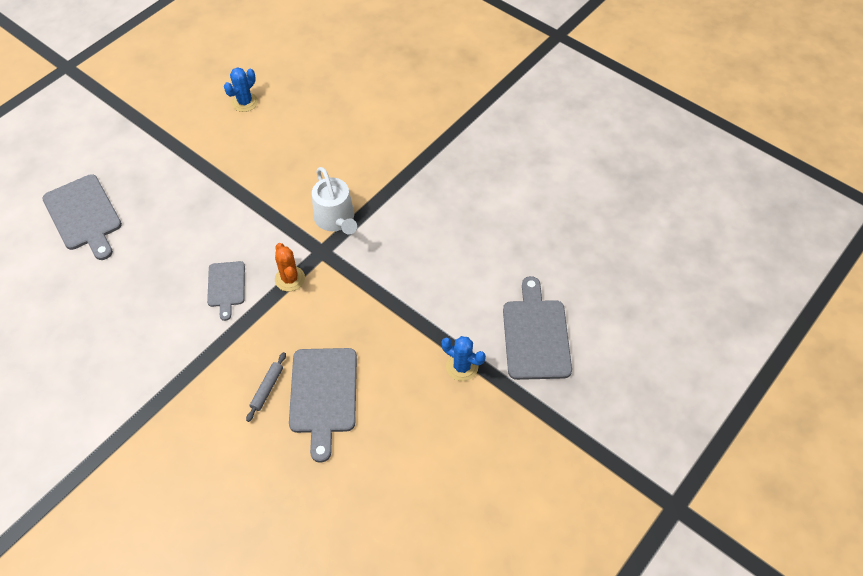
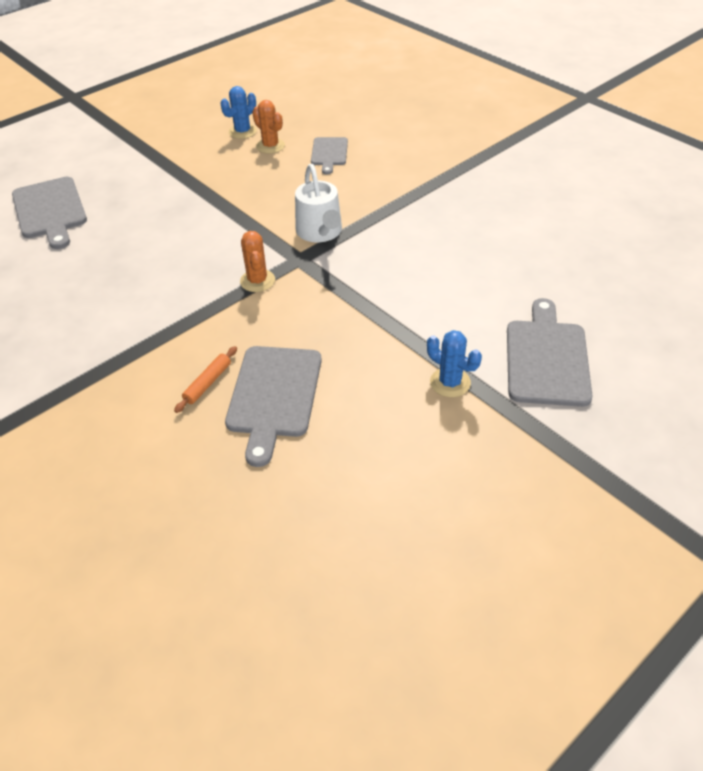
camera: 10 degrees right, 10 degrees down
grey cutting board [207,261,245,321] -> grey cutting board moved to [311,137,348,174]
grey rolling pin [246,352,286,422] -> orange rolling pin [174,346,237,413]
none -> orange cactus [252,100,285,154]

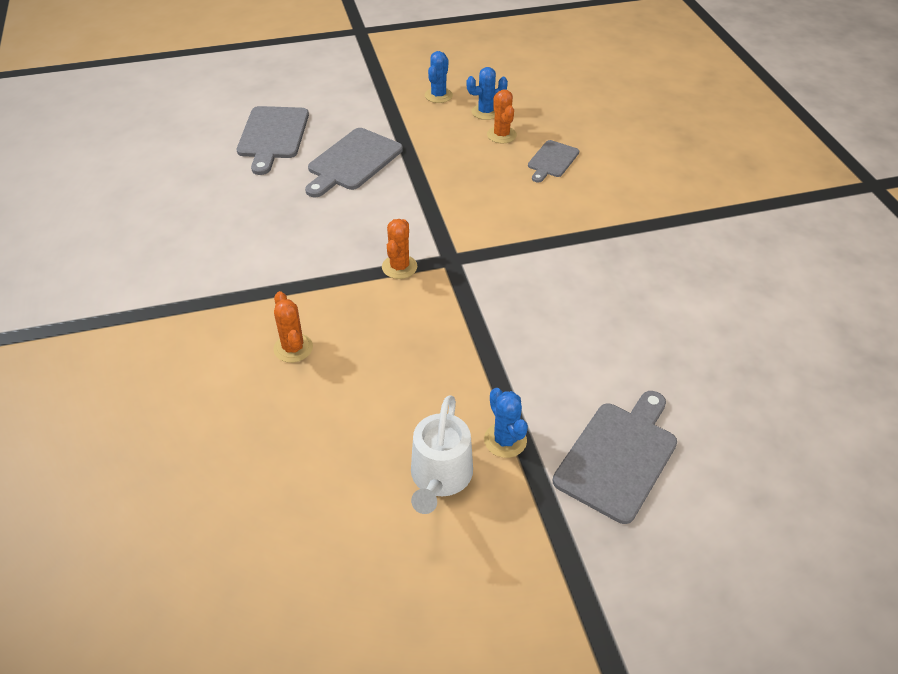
camera: 25 degrees right, 0 degrees up
orange rolling pin [174,346,237,413] -> orange cactus [273,291,313,363]
grey cutting board [225,346,322,467] -> grey cutting board moved to [305,128,403,197]
white watering can [295,164,342,242] -> white watering can moved to [411,395,473,514]
none -> blue cactus [425,51,453,103]

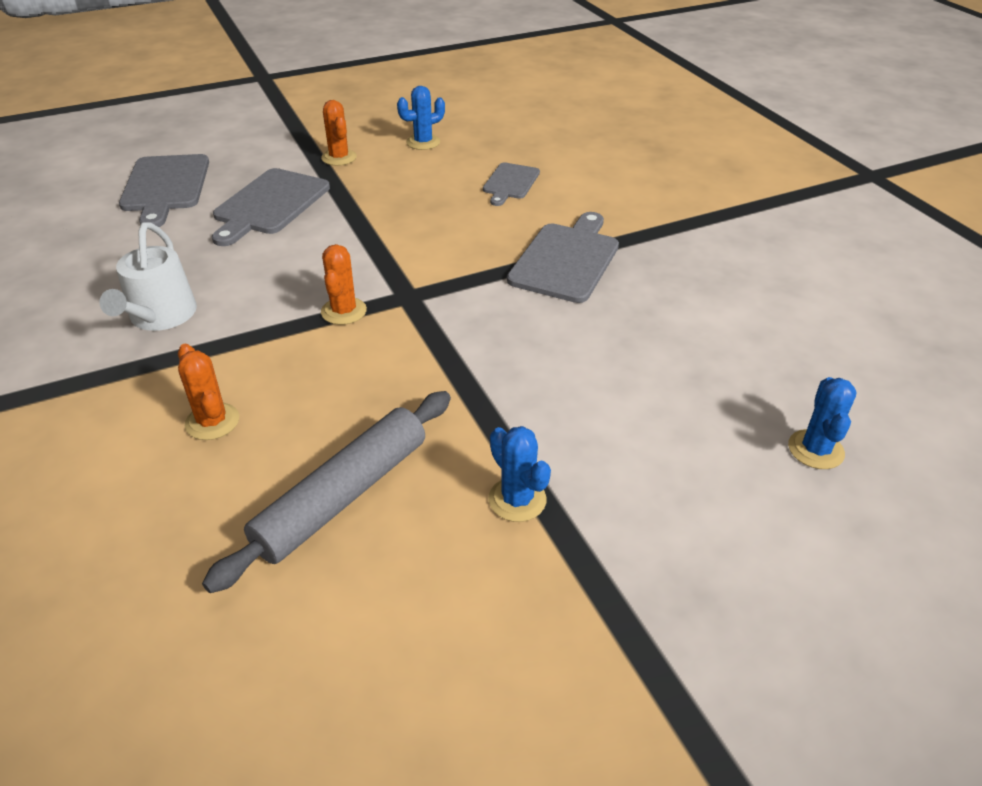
camera: 10 degrees left, 5 degrees down
white watering can [411,395,473,514] -> white watering can moved to [99,222,197,331]
blue cactus [425,51,453,103] -> blue cactus moved to [788,377,857,469]
orange cactus [487,89,517,144] -> orange cactus moved to [321,100,357,166]
grey cutting board [553,391,677,524] -> grey cutting board moved to [507,212,619,303]
none -> grey rolling pin [202,391,451,593]

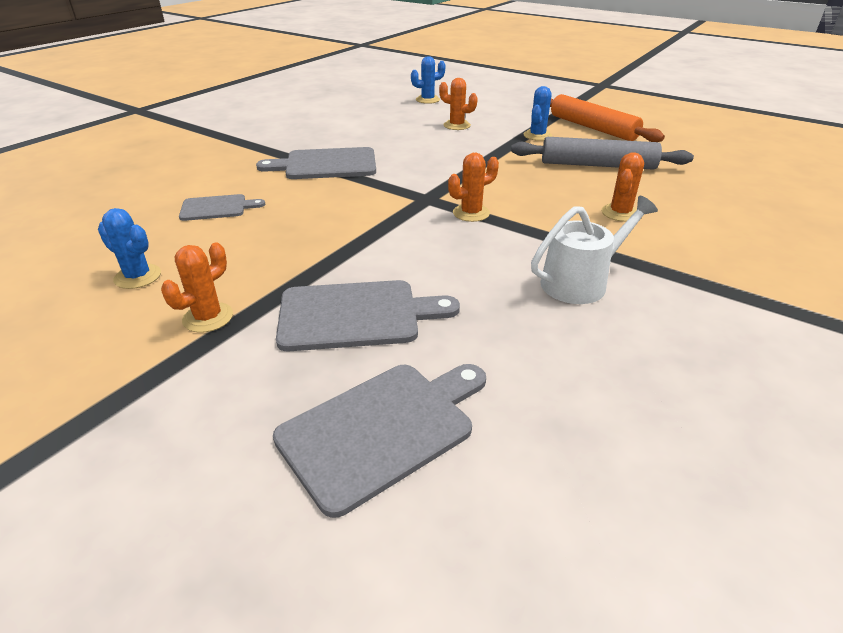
camera: 120 degrees left, 5 degrees down
none -> orange cactus [439,78,478,130]
none -> orange rolling pin [550,94,665,142]

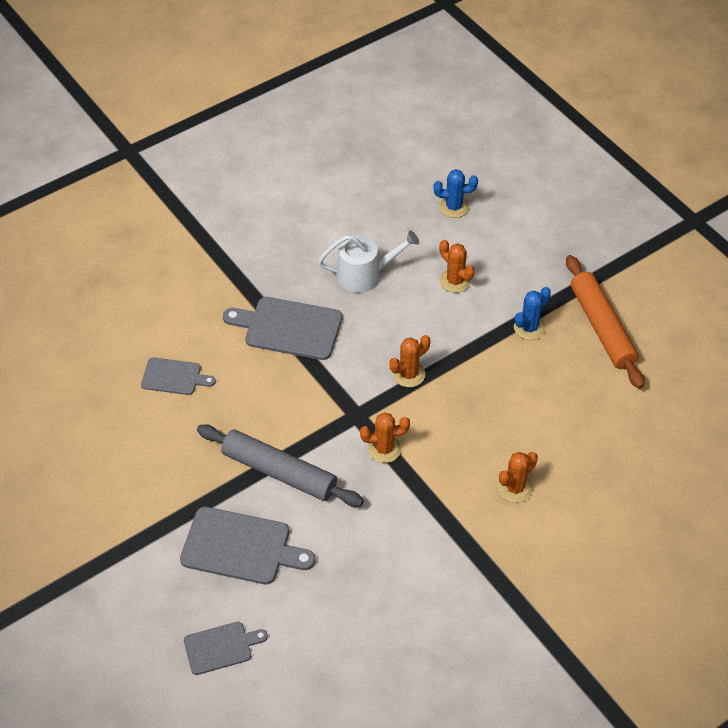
camera: 20 degrees right, 15 degrees up
blue cactus [98,208,161,289] -> none
orange cactus [161,243,233,333] -> orange cactus moved to [390,335,430,387]
grey cutting board [273,364,486,518] -> grey cutting board [184,622,268,675], size x0.60
grey rolling pin [511,137,694,170] -> grey rolling pin moved to [197,424,364,507]
white watering can [531,196,658,304] -> white watering can moved to [318,230,419,293]

